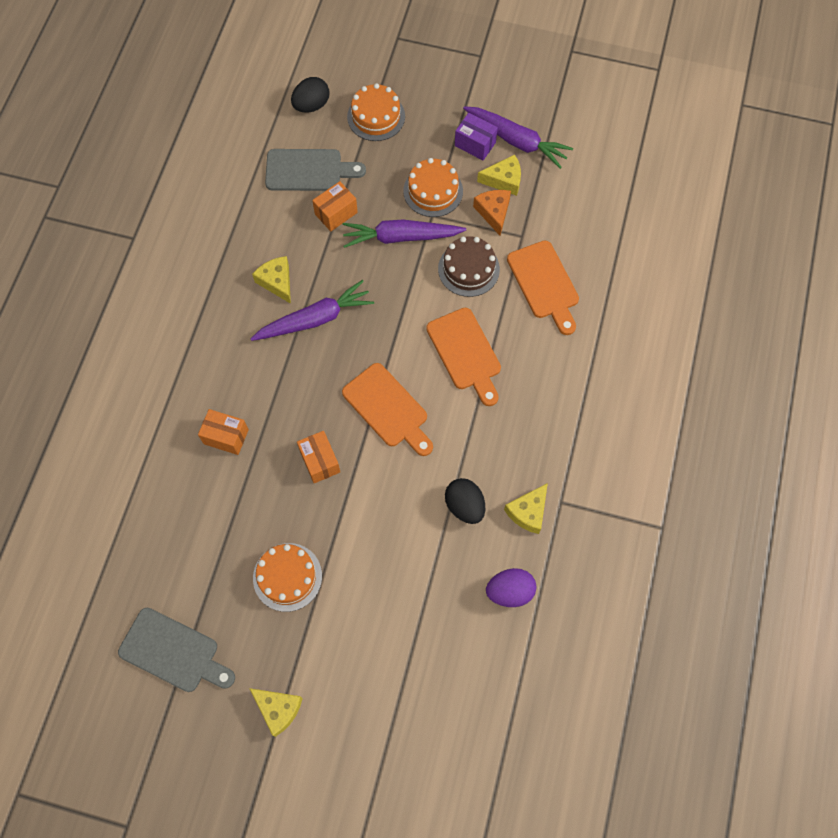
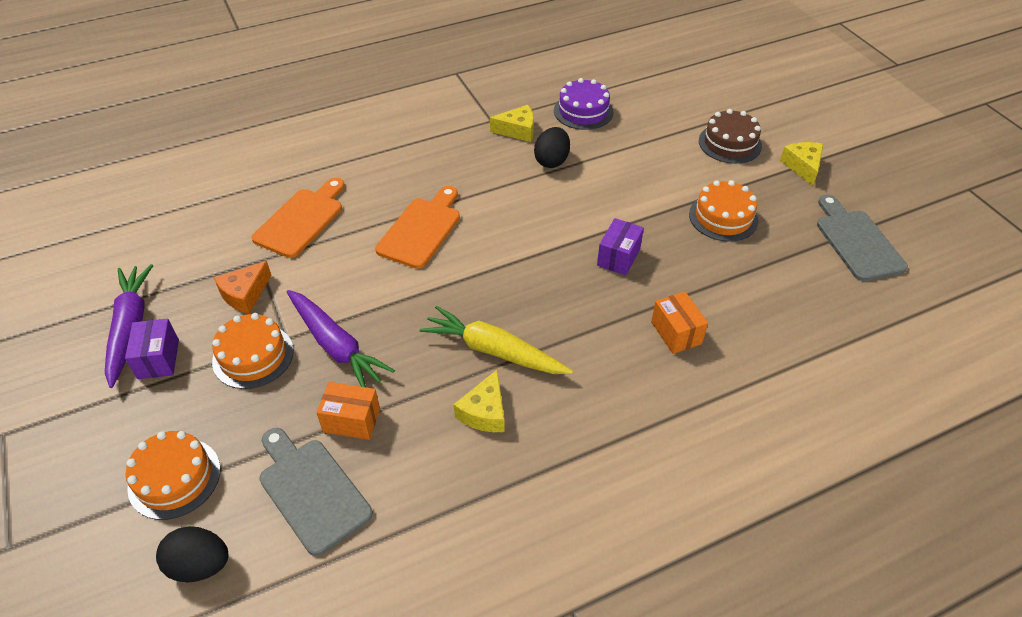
camera: 130 degrees left, 20 degrees down
purple carrot [251,280,374,341] -> yellow carrot [419,306,573,374]
orange box [297,431,340,483] -> purple box [597,218,644,275]
orange cutting board [342,363,433,456] -> none
brown cake [438,236,500,297] -> brown cake moved to [699,109,762,164]
yellow cheese [477,155,521,196] -> none
purple egg [486,568,536,607] -> purple cake [554,78,613,130]

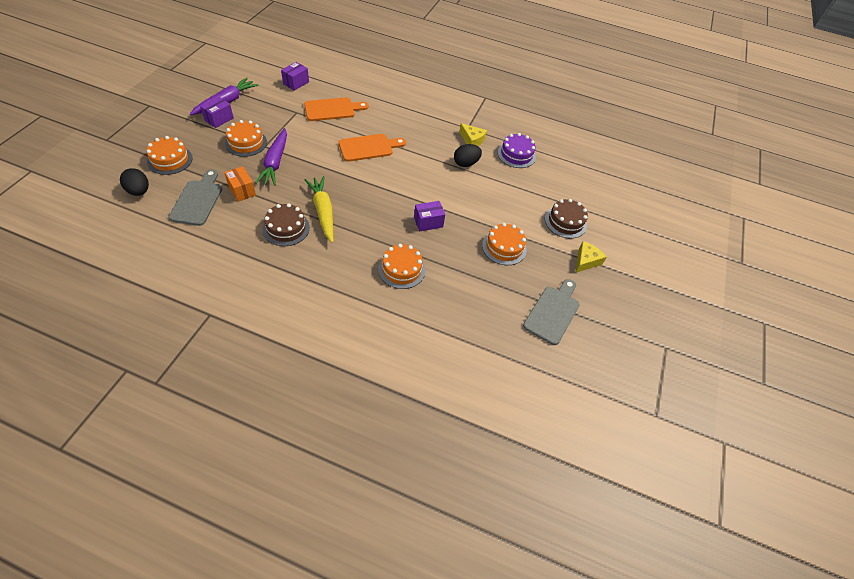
camera: 40 degrees right, 5 degrees up
orange cheese [214,261,271,314] -> none
yellow cheese [454,370,505,432] -> brown cake [263,203,310,246]
orange box [651,291,708,354] -> orange cake [378,244,426,289]
none -> purple box [281,62,309,91]

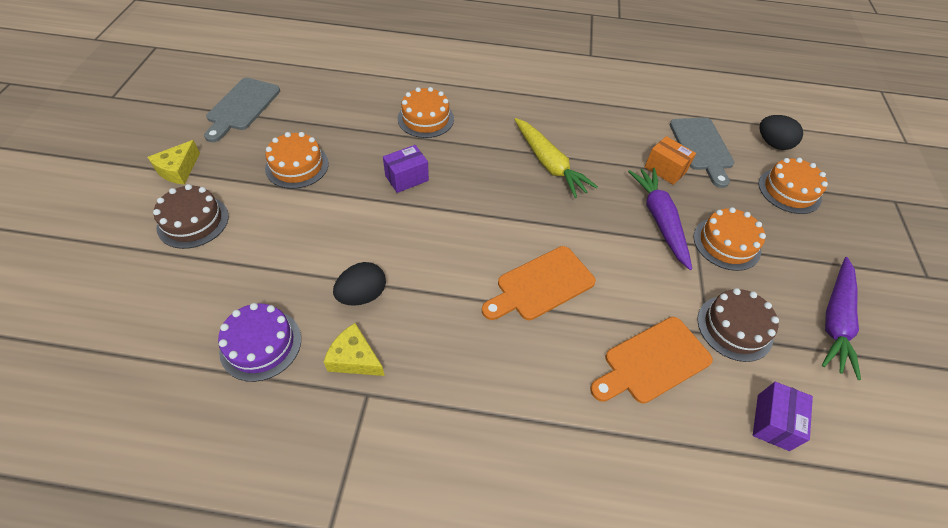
camera: 170 degrees right, 0 degrees up
purple box [200,97,234,128] -> none
brown cake [263,203,310,246] -> brown cake moved to [697,288,779,362]

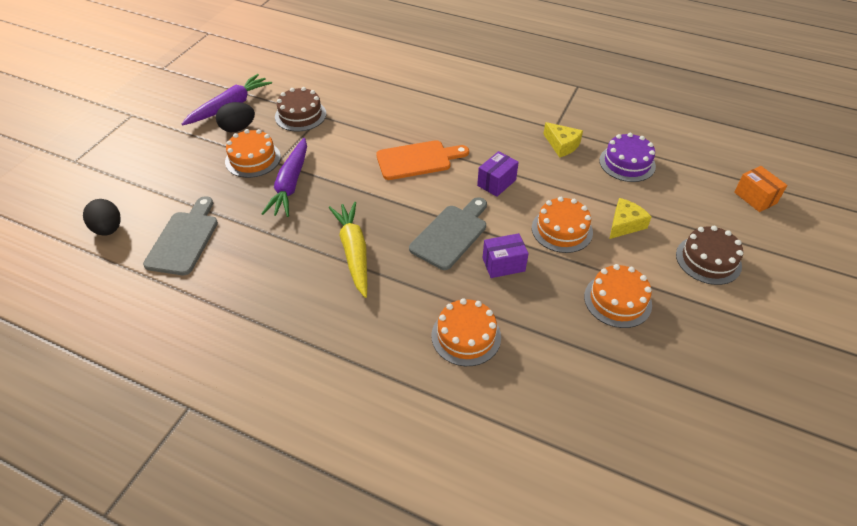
camera: 160 degrees left, 5 degrees down
yellow cheese [148,140,200,185] -> yellow cheese moved to [609,198,652,239]
grey cutting board [204,78,280,142] -> grey cutting board moved to [409,197,487,270]
black egg [333,262,386,306] -> black egg moved to [216,102,255,132]
orange cutting board [590,317,713,403] -> none
orange box [645,136,696,185] -> orange box moved to [734,166,787,212]
purple box [753,382,813,451] -> purple box moved to [477,151,519,197]
orange cake [758,158,828,214] -> orange cake moved to [532,197,593,253]

